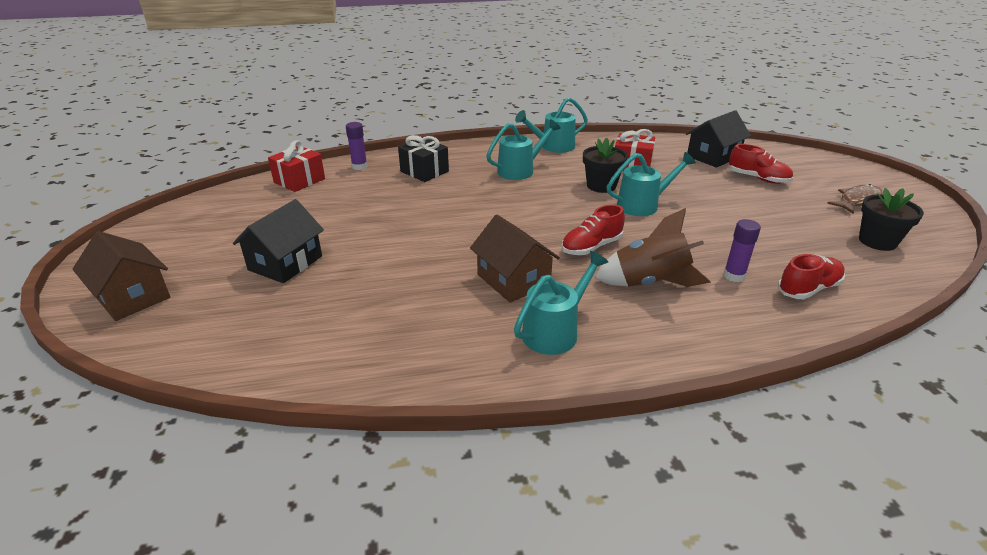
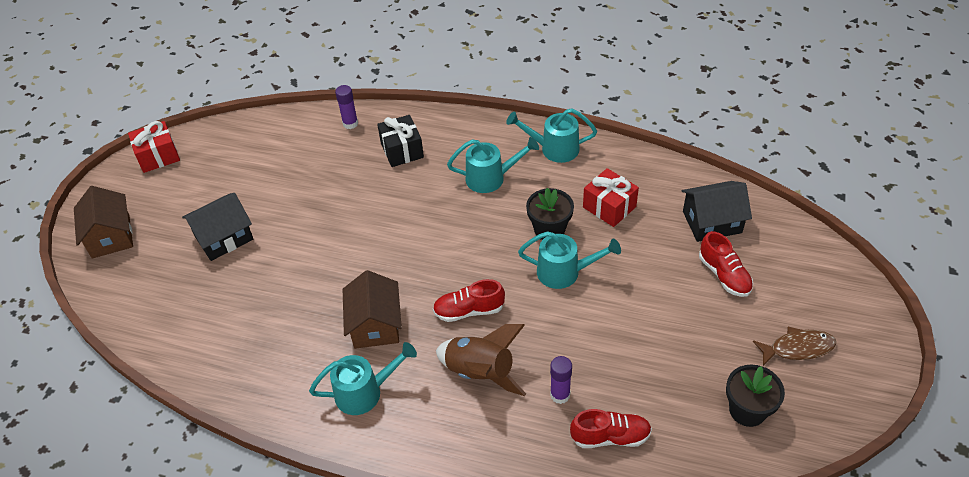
camera: 30 degrees right, 15 degrees up
red gift [268,140,325,192] -> red gift moved to [128,121,180,173]

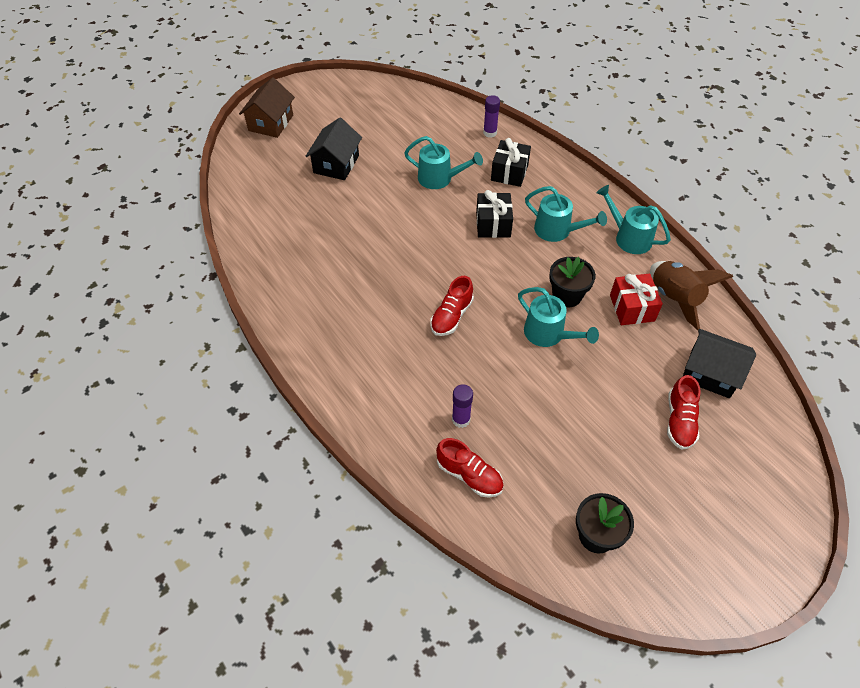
camera: 35 degrees right, 5 degrees up
red gift [128,121,180,173] -> none
black house [182,193,253,261] -> black house turned 75 degrees counterclockwise [305,118,362,180]
turquoise watering can [309,342,417,415] -> turquoise watering can moved to [404,136,483,189]
brown house [343,270,402,349] -> none
red shoe [433,279,505,322] -> red shoe turned 90 degrees counterclockwise [430,276,474,336]
brown rocket [436,324,526,396] -> brown rocket moved to [650,261,733,330]
brown fish [753,327,836,366] -> none
none -> black gift [476,190,513,238]

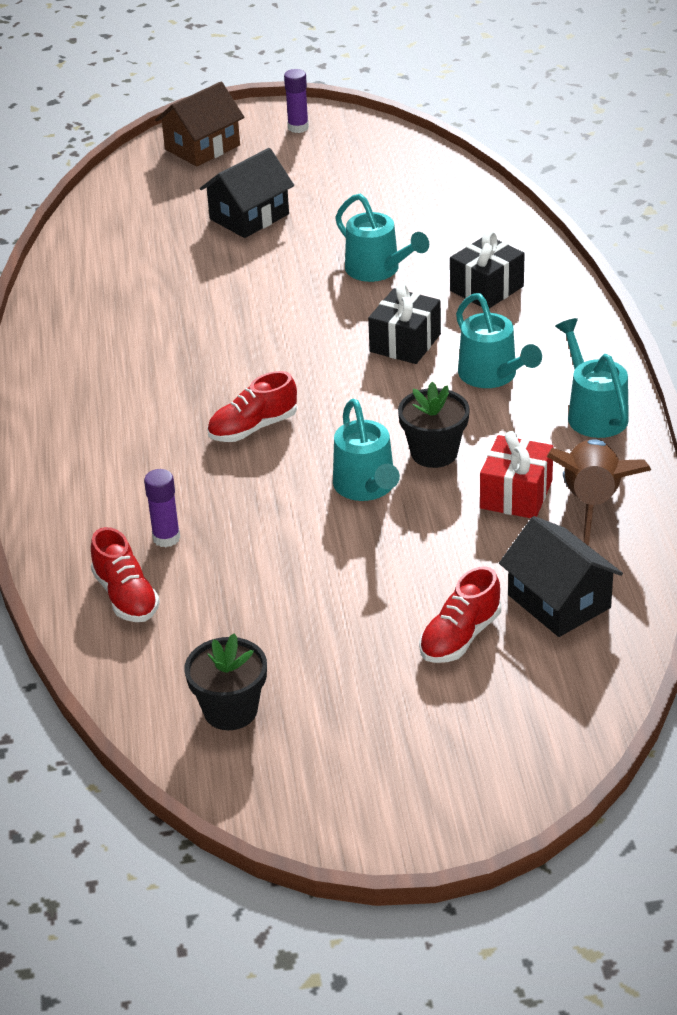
camera: 30 degrees right, 15 degrees down
purple glue stick [483,95,500,138] -> purple glue stick moved to [284,69,309,133]

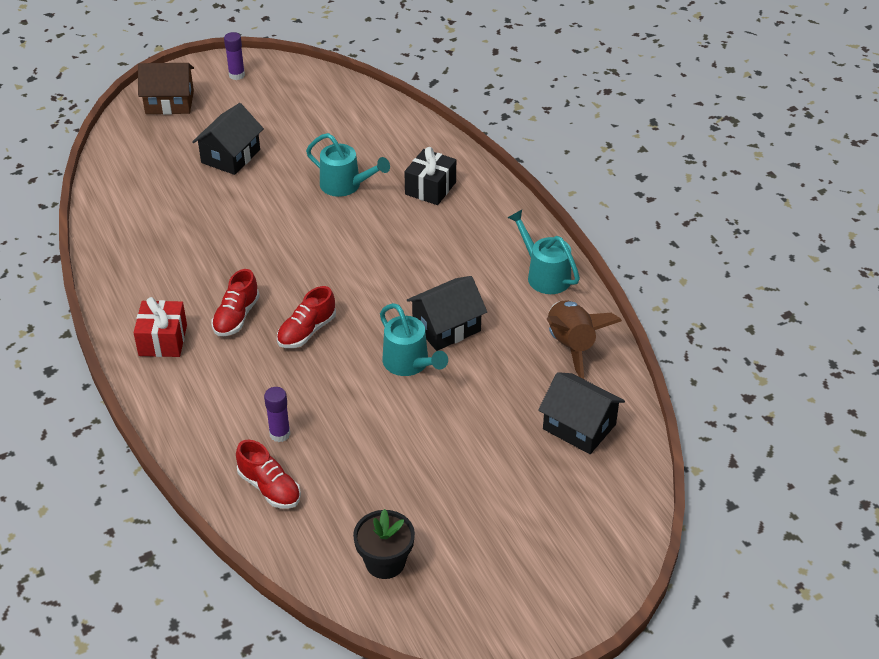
camera: 20 degrees left, 5 degrees up
brown house [155,82,244,167] -> brown house turned 60 degrees clockwise [138,63,194,115]
black gift [368,284,441,364] -> none
black flower pot [398,382,470,468] -> black house [407,276,487,351]
red shoe [419,566,501,663] -> red shoe moved to [212,269,260,336]
turquoise watering can [456,293,542,388] -> none
red gift [480,431,554,518] -> red gift moved to [133,297,187,357]

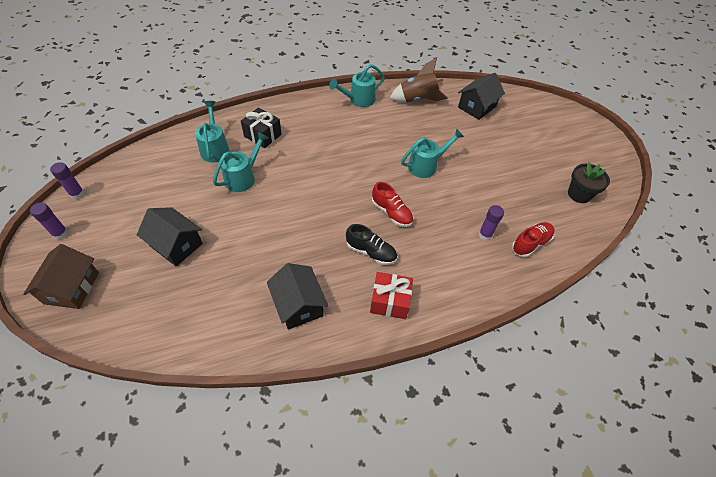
camera: 85 degrees left, 10 degrees up
red shoe [212,269,260,336] -> black shoe [346,224,397,265]
black house [407,276,487,351] -> black house moved to [267,263,328,330]
none -> purple glue stick [50,162,85,200]
none -> turquoise watering can [195,101,230,162]

